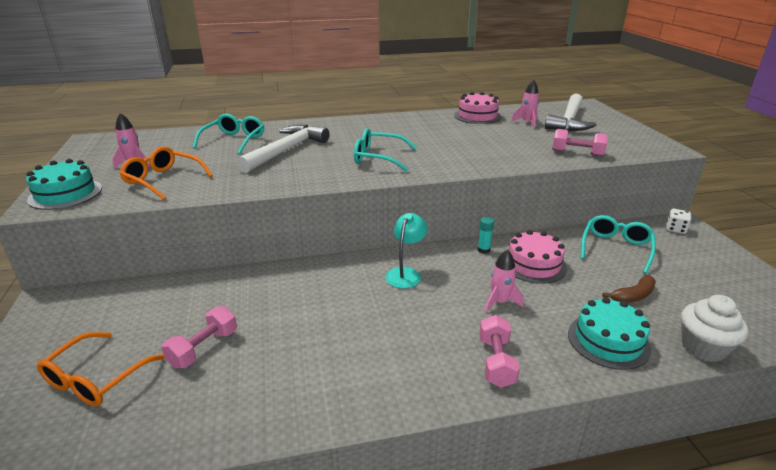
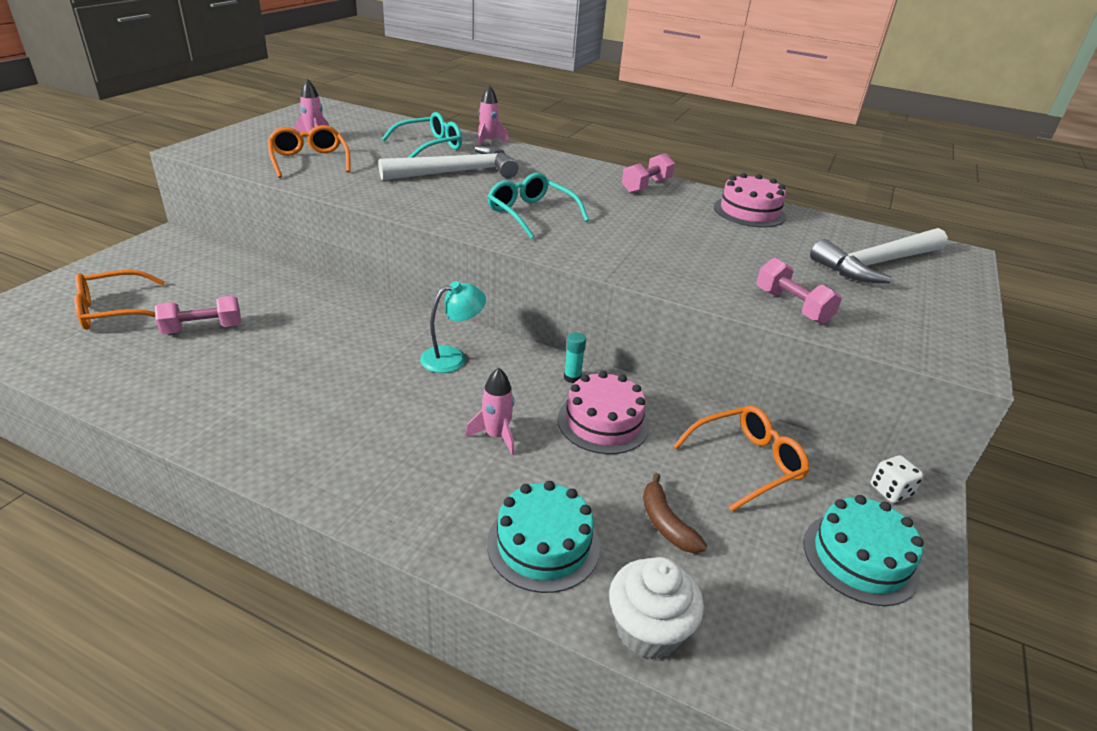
camera: 35 degrees right, 5 degrees up
turquoise cake [26,159,102,210] -> turquoise cake moved to [803,495,924,606]
pink dumbbell [479,315,520,388] -> pink dumbbell moved to [622,153,675,193]
pink rocket [511,79,539,129] -> pink rocket moved to [478,85,509,146]
turquoise glasses [581,215,656,274] -> orange glasses [673,405,810,512]
brown banana [602,275,656,303] -> brown banana turned 60 degrees clockwise [643,473,707,553]

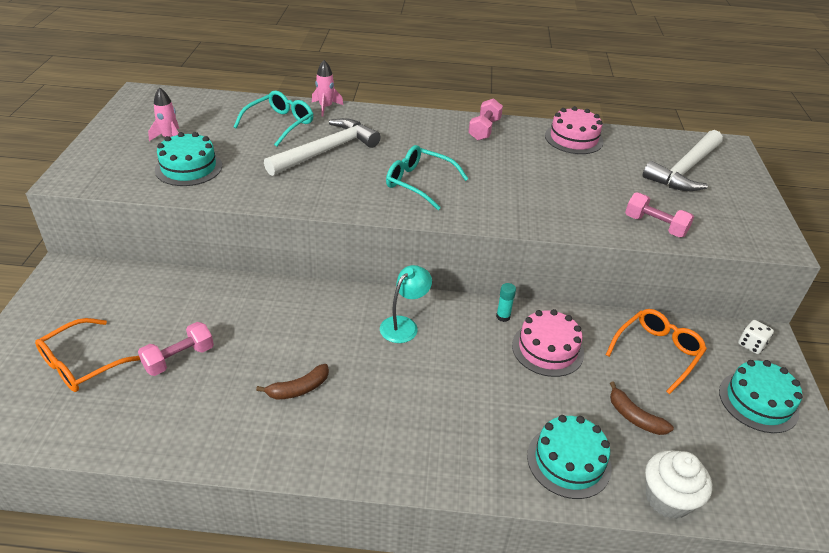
camera: 20 degrees left, 5 degrees up
orange glasses [268,125,351,178] -> turquoise cake [155,132,222,186]
pink rocket [465,368,515,455] -> none
none -> brown banana [256,364,329,400]

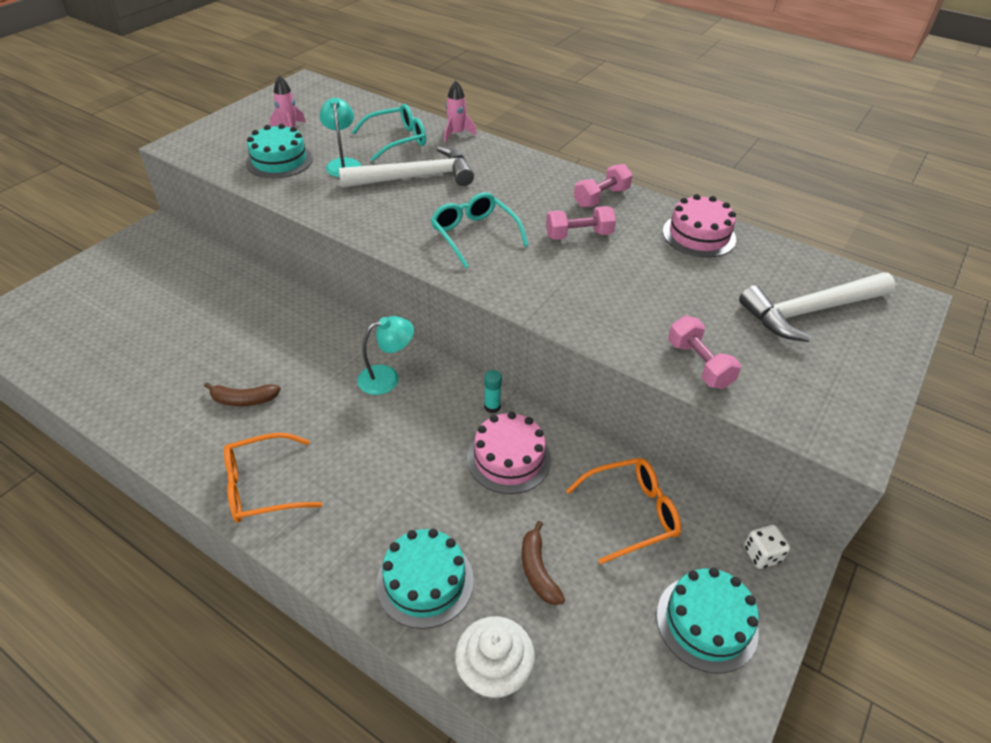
camera: 30 degrees right, 5 degrees up
orange glasses [35,318,140,392] -> orange glasses moved to [224,432,322,523]
pink dumbbell [138,322,214,376] -> pink dumbbell moved to [546,206,616,240]
none -> turquoise lamp [319,98,361,177]

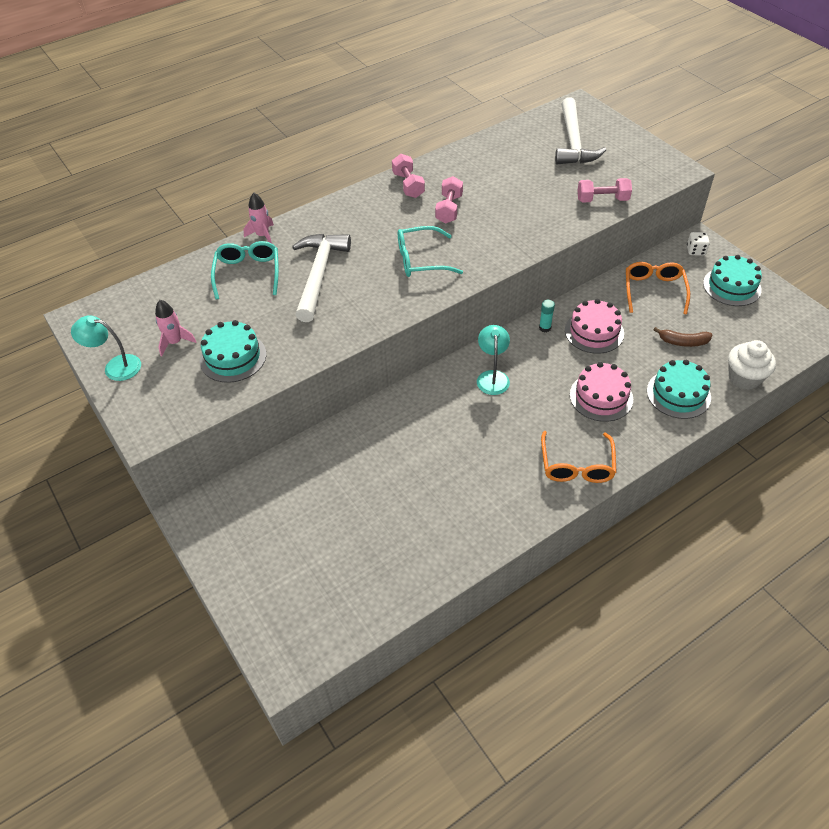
camera: 65 degrees left, 5 degrees up
brown banana [204,383,281,406] -> none
turquoise lamp [319,98,361,177] -> turquoise lamp moved to [71,316,141,381]
pink cake [663,194,736,258] -> pink cake moved to [570,362,633,422]

